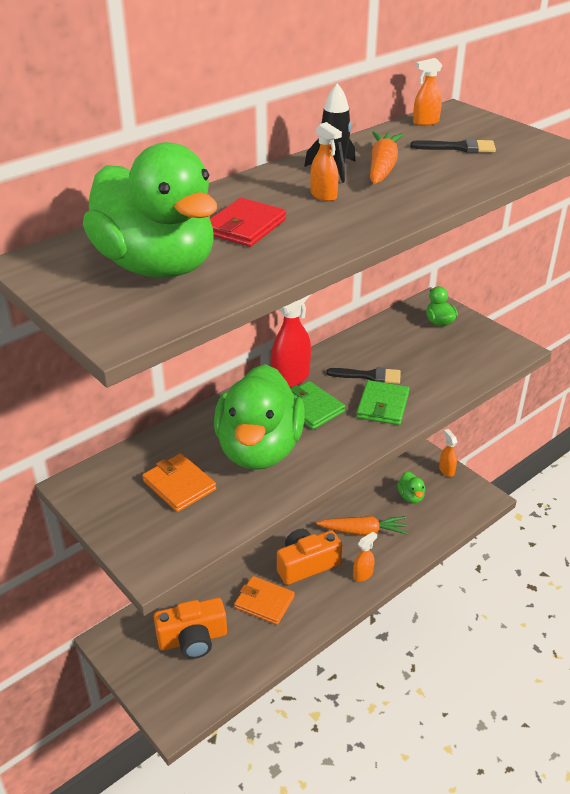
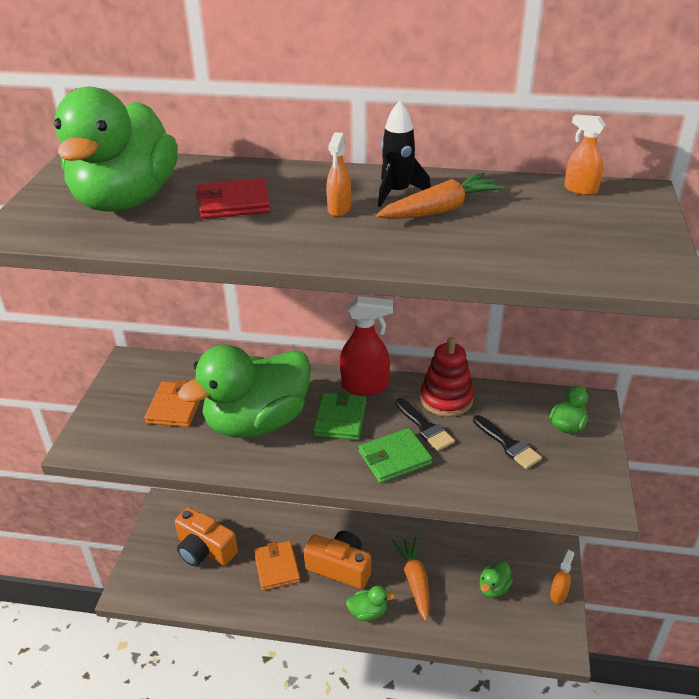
camera: 50 degrees right, 0 degrees up
orange carrot [316,516,408,535] -> orange carrot turned 150 degrees counterclockwise [393,537,429,621]
orange spray bottle [353,532,377,582] -> green duck [346,586,395,621]
black brush [410,138,496,153] -> black brush moved to [473,415,542,469]
none -> red stacking toy [420,337,474,417]

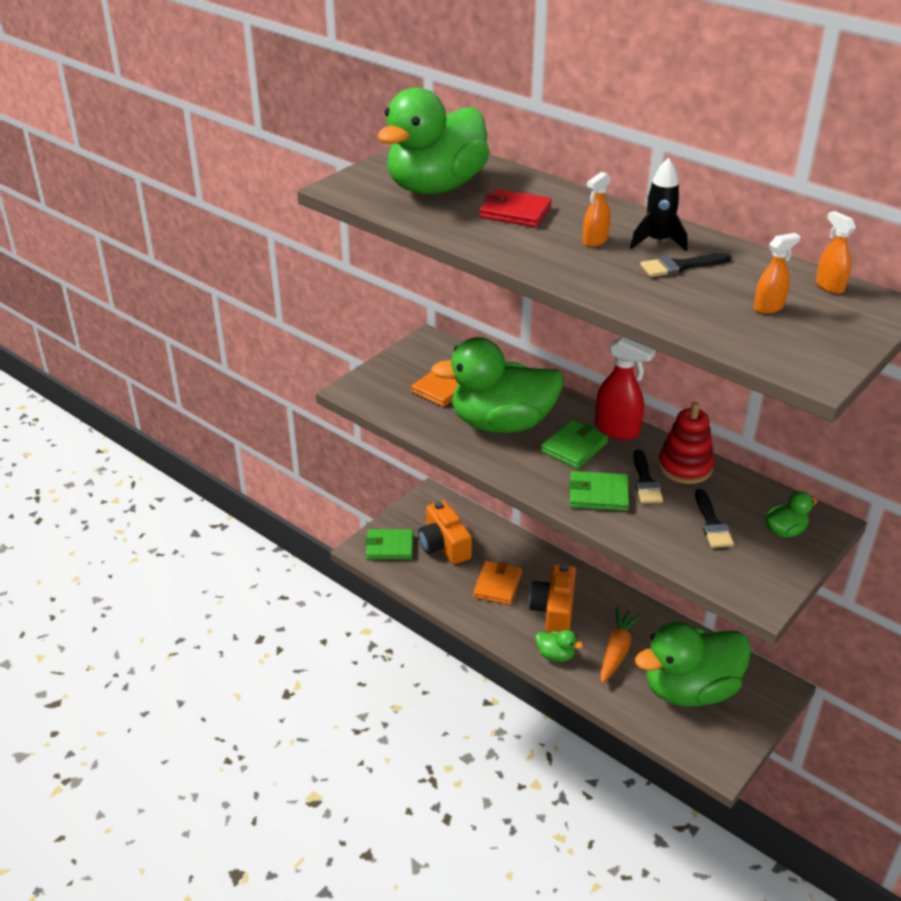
camera: 30 degrees right, 0 degrees up
orange camera [304,531,371,589] -> orange camera turned 135 degrees counterclockwise [529,564,576,632]
orange carrot [376,173,506,219] -> black brush [640,253,731,277]
green duck [480,561,513,598] -> green duck [635,622,751,707], size x2.49
orange spray bottle [550,550,574,603] -> orange spray bottle moved to [754,233,800,314]
none -> green wallet [365,529,413,560]

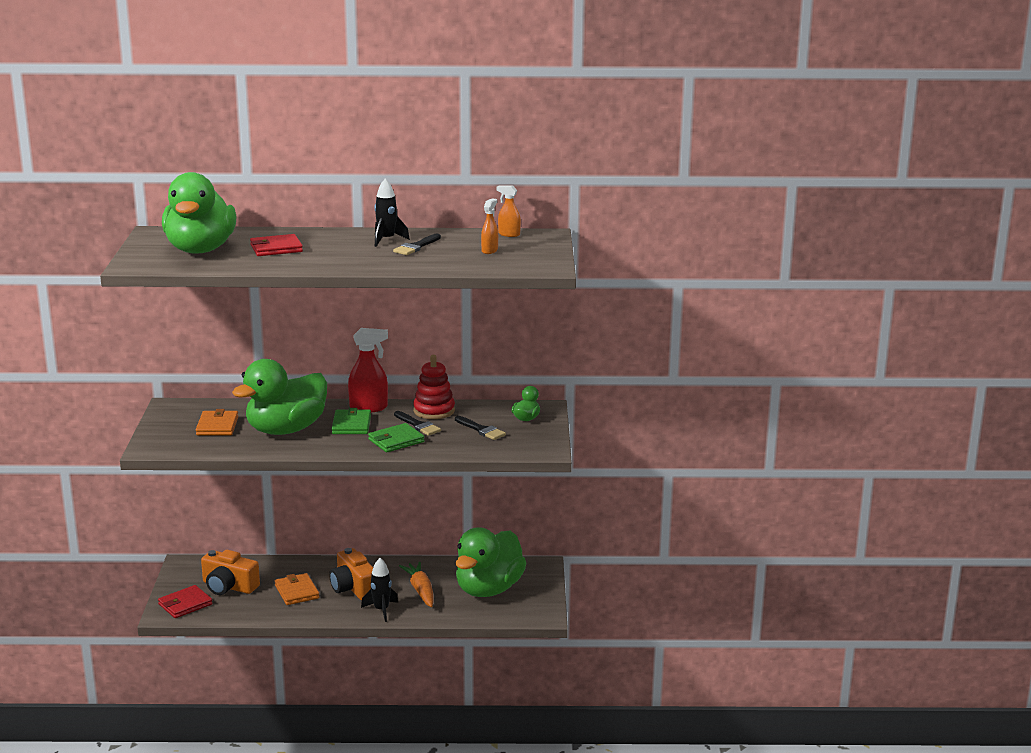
camera: 40 degrees left, 15 degrees down
green wallet [365,529,413,560] -> red wallet [158,585,213,618]
green duck [535,630,583,662] -> black rocket [361,558,398,622]
orange spray bottle [583,172,611,247] -> none

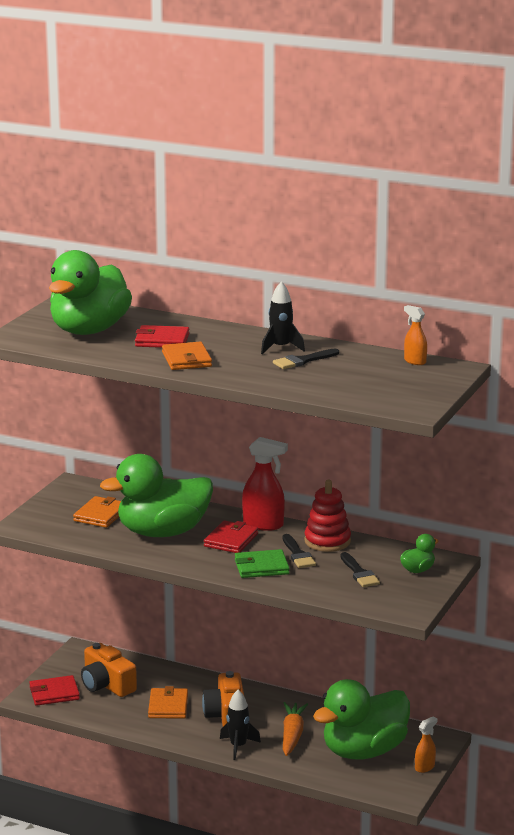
camera: 25 degrees right, 0 degrees up
green wallet [332,408,371,434] -> red wallet [204,520,258,553]
orange spray bottle [481,198,498,254] -> orange spray bottle moved to [415,716,438,773]
none -> orange wallet [162,342,212,370]

